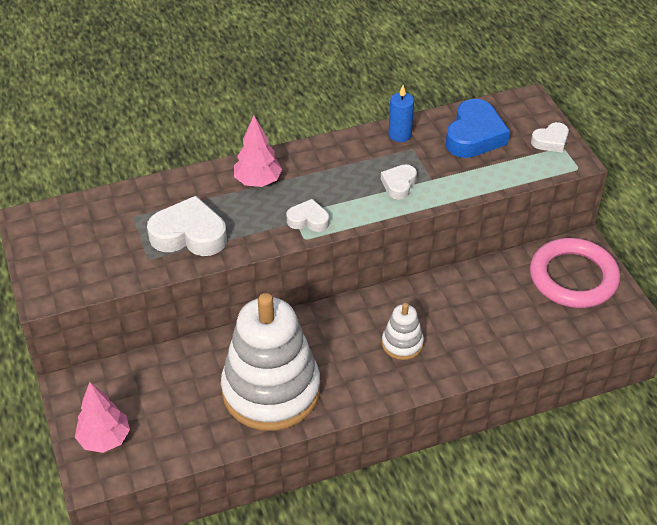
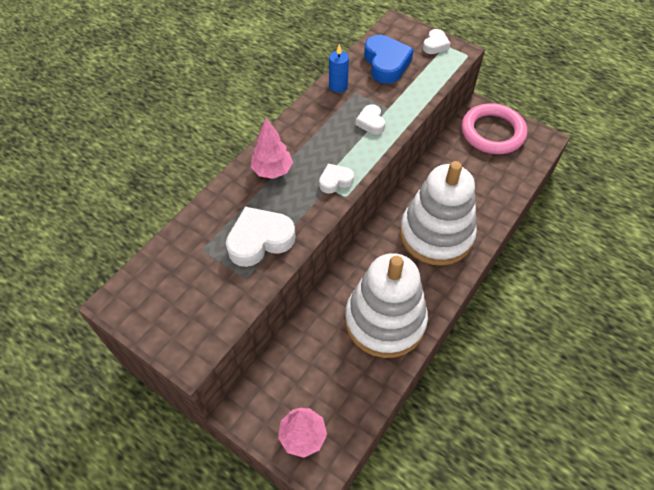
camera: 35 degrees left, 10 degrees up
white stacking toy [382,303,424,360] -> white stacking toy [400,161,477,266], size x2.27

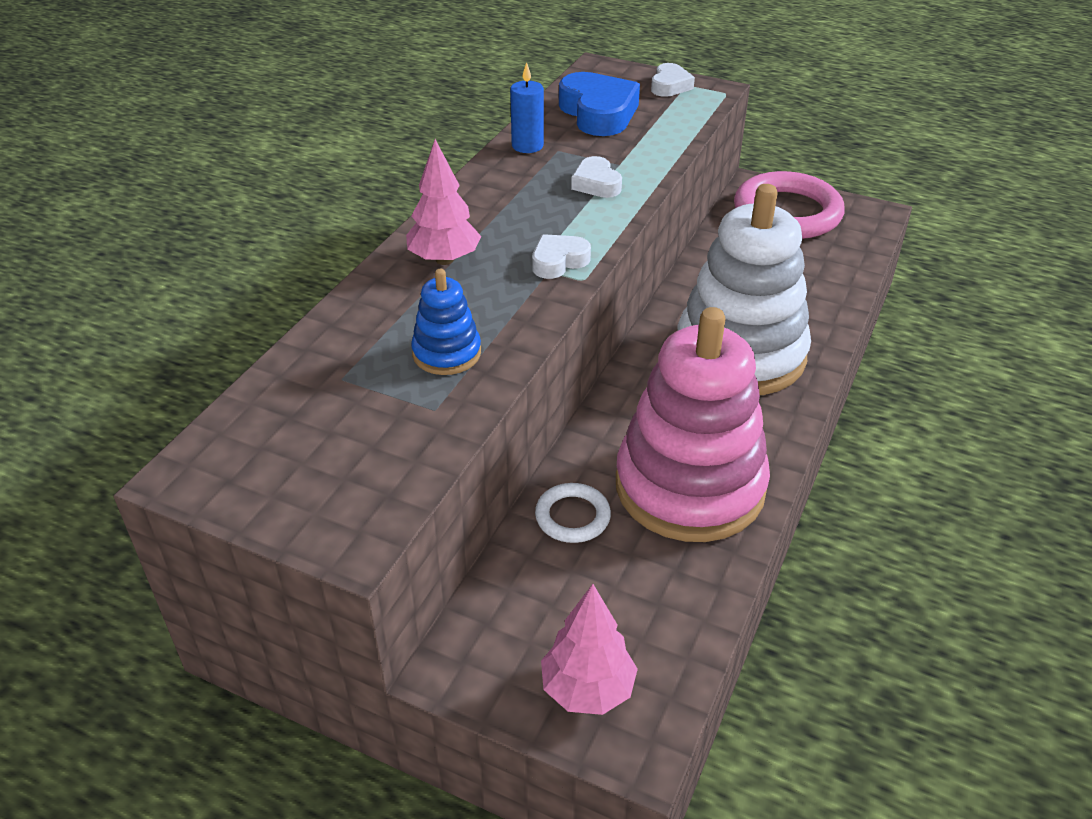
camera: 10 degrees left, 15 degrees down
white heart [226,207,296,267] -> blue stacking toy [411,269,481,375]
white stacking toy [345,253,428,358] -> pink stacking toy [616,307,770,542]
none -> white ring [535,483,611,543]

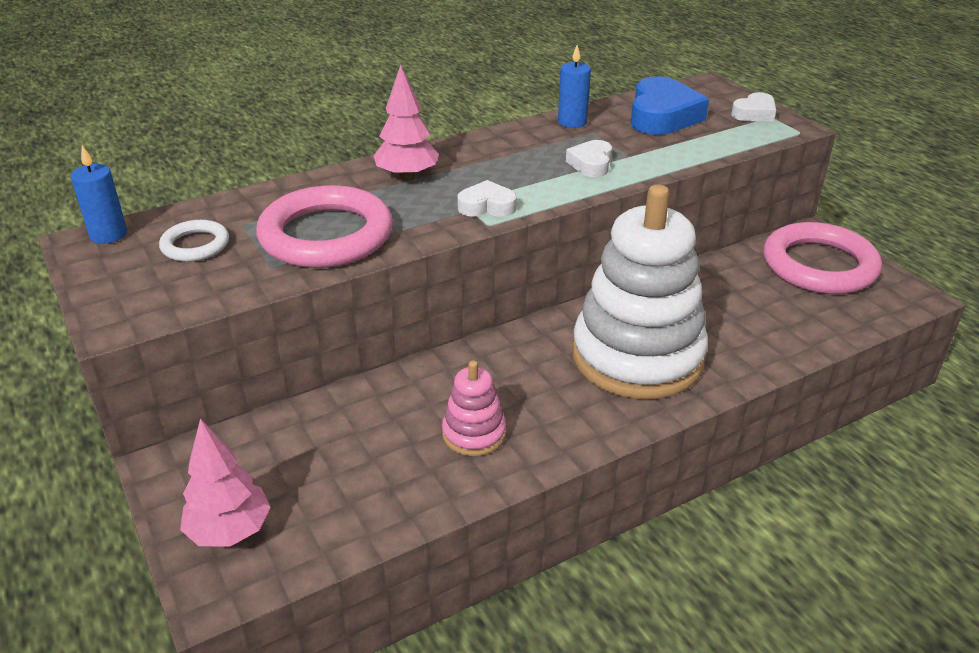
camera: 35 degrees right, 5 degrees down
blue stacking toy [411,269,481,375] -> pink ring [256,185,393,268]
white ring [535,483,611,543] -> white ring moved to [159,220,229,262]
pink stacking toy [616,307,770,542] -> pink stacking toy [442,360,506,456], size x0.44
none -> blue candle [71,145,127,244]

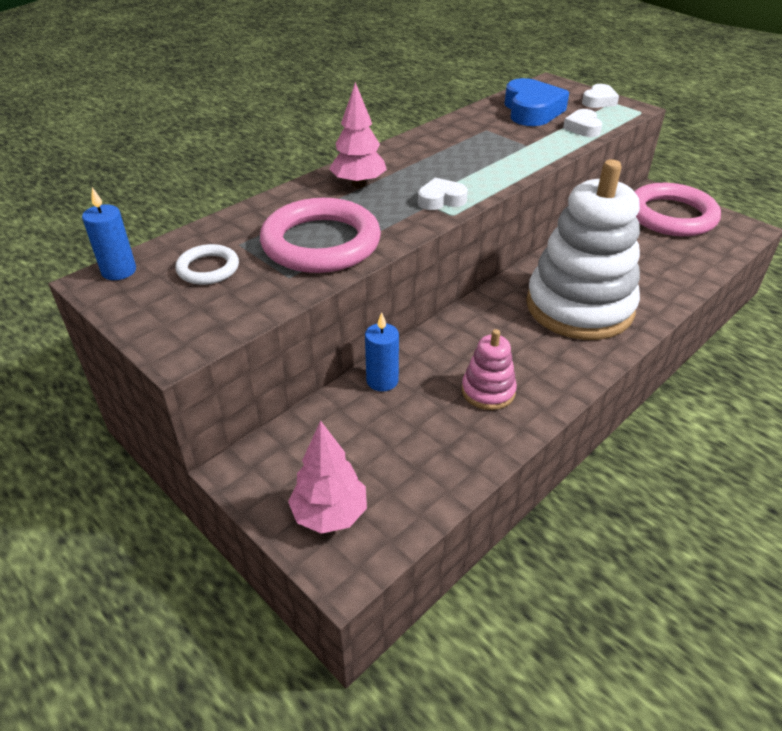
camera: 15 degrees left, 5 degrees up
blue candle [558,45,591,128] -> blue candle moved to [365,312,399,392]
white heart [566,140,612,177] -> white heart moved to [563,109,602,137]

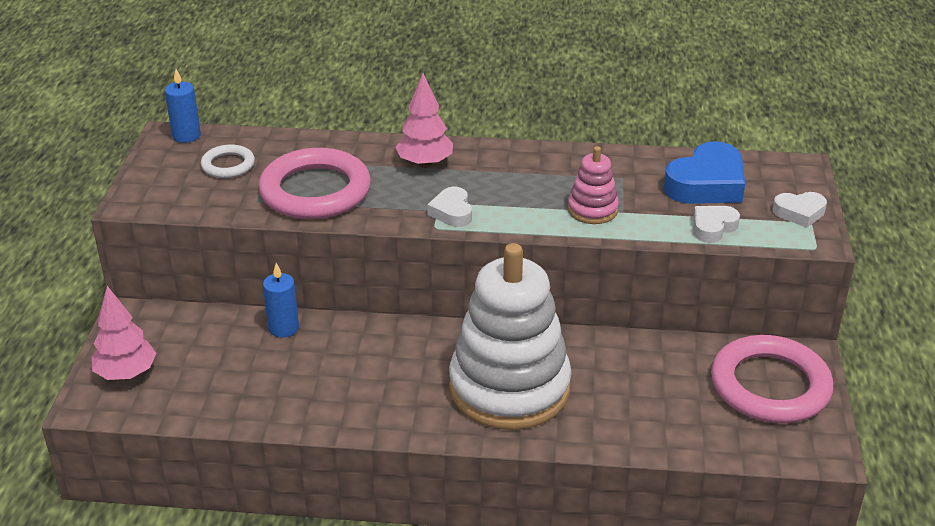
camera: 50 degrees right, 5 degrees down
white heart [418,178,468,210] -> white heart turned 135 degrees counterclockwise [427,187,472,227]
pink stacking toy [462,329,517,410] -> pink stacking toy moved to [568,146,619,224]

